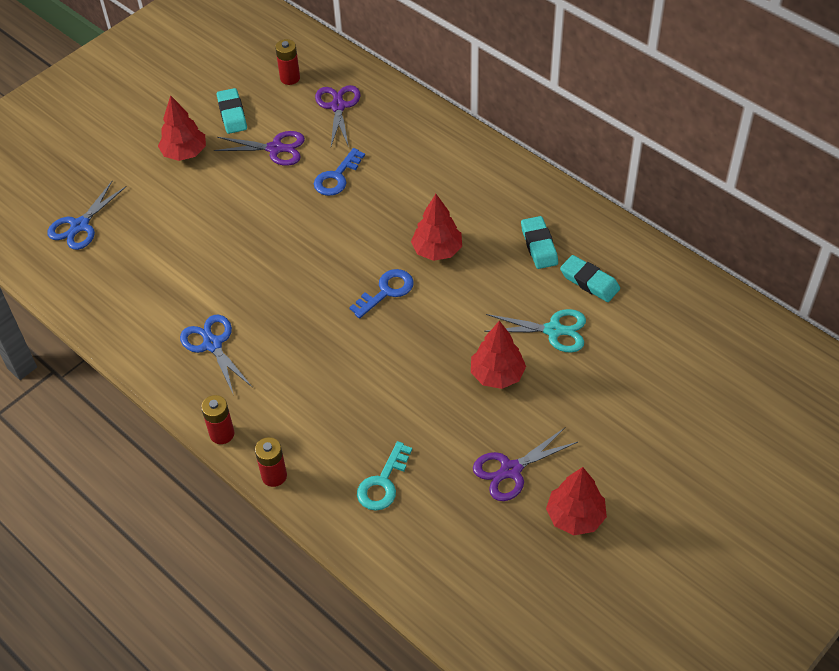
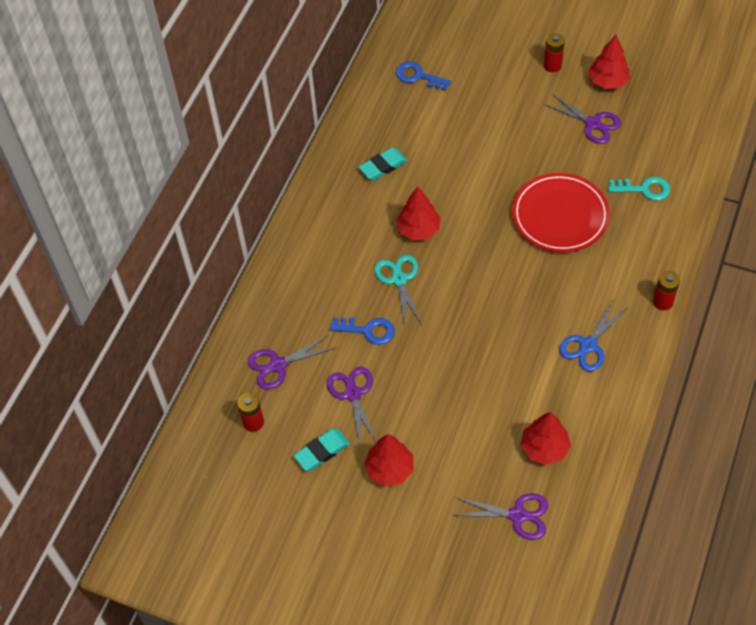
camera: 110 degrees left, 5 degrees up
blue scissors [47,181,127,250] -> purple scissors [452,493,548,540]
red battery [255,437,287,487] -> red battery moved to [544,33,565,72]
blue key [349,269,414,318] -> blue key moved to [396,62,451,91]
red tree [471,321,526,389] -> red tree moved to [521,412,571,465]
turquoise scissors [484,309,586,353] -> turquoise scissors moved to [374,255,422,325]
turquoise eraser [560,255,620,302] -> none
none -> red plate [512,173,610,253]

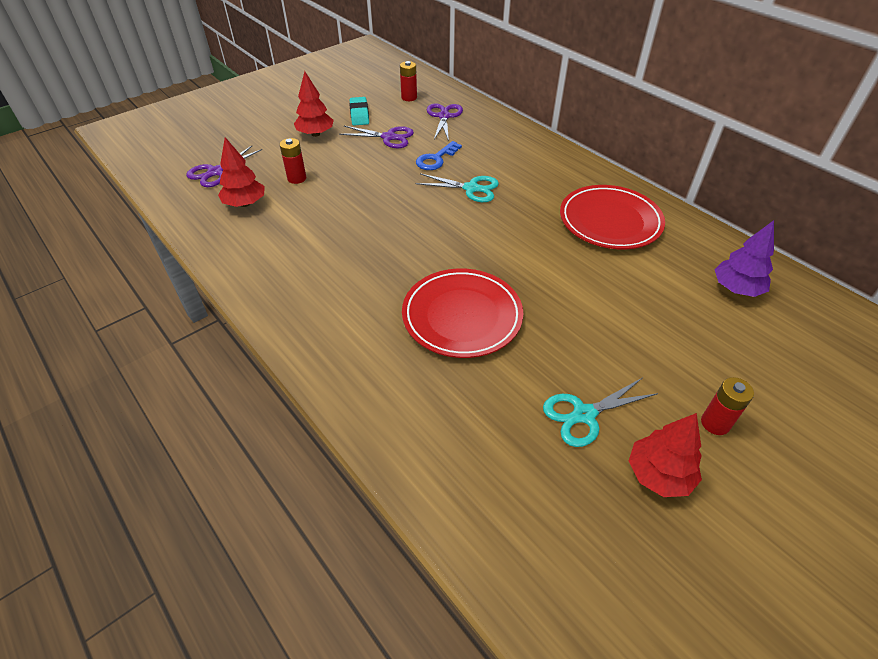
camera: 115 degrees right, 10 degrees down
turquoise eraser [358,147,408,180] -> red plate [560,185,665,249]
blue key [396,62,451,91] -> purple tree [714,220,774,297]
red tree [396,187,441,240] -> none
purple scissors [543,94,621,144] -> turquoise scissors [543,378,658,447]
blue scissors [559,300,627,372] -> none
turquoise key [608,177,670,201] -> none
red battery [653,271,680,310] -> red battery moved to [280,138,306,184]

